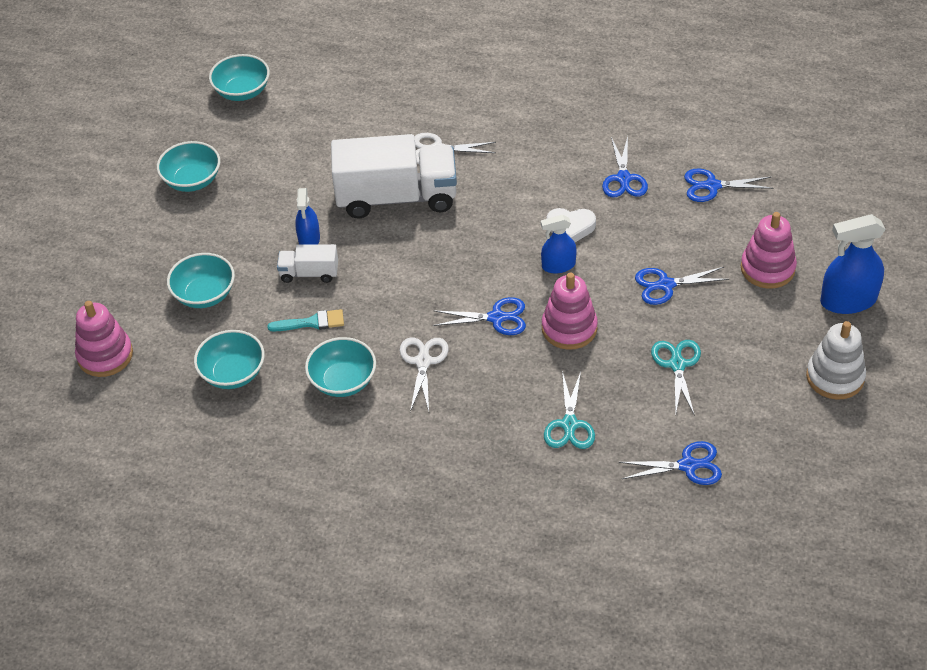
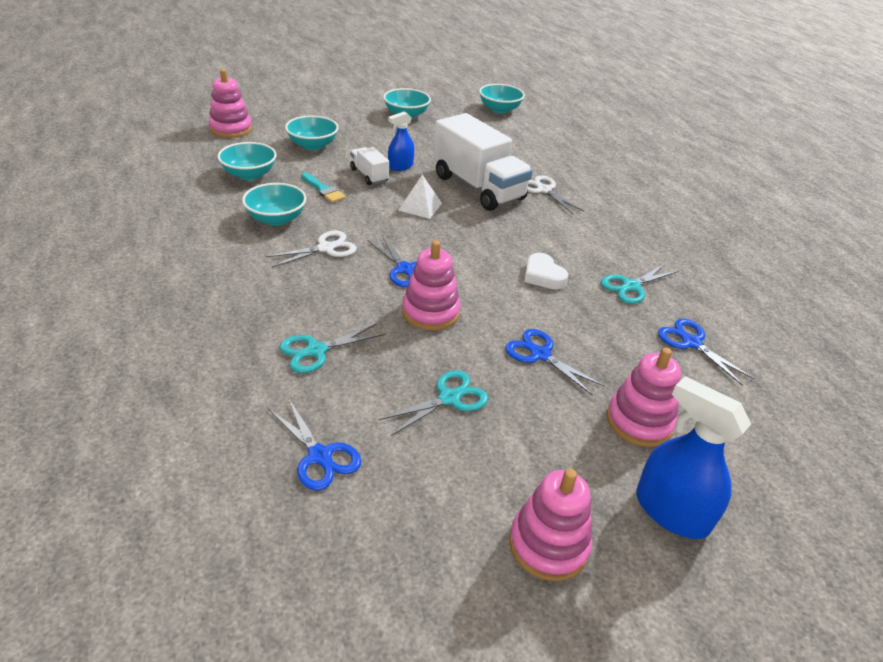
camera: 50 degrees right, 10 degrees down
blue spray bottle [541,215,577,274] -> none
blue scissors [602,136,648,197] -> turquoise scissors [601,264,679,304]
white stacking toy [806,321,866,400] -> pink stacking toy [509,469,592,581]
none -> white pyramid [398,175,442,219]

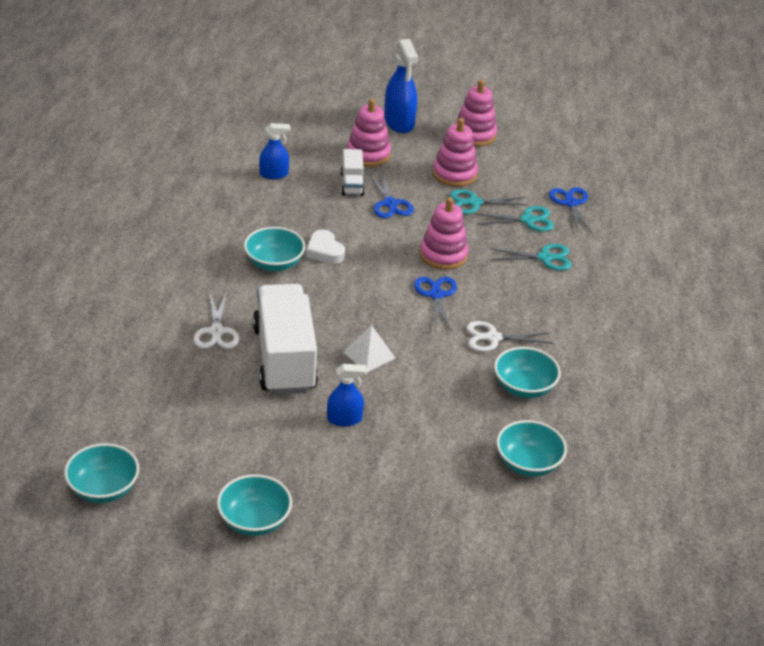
camera: 150 degrees left, 0 degrees up
pink stacking toy [209,69,252,138] -> pink stacking toy moved to [433,118,478,187]
turquoise bowl [285,115,339,150] -> turquoise bowl moved to [244,227,305,271]
turquoise brush [301,172,346,203] -> none
white truck [350,147,389,185] -> white truck moved to [341,149,365,196]
white heart [524,253,568,289] -> white heart turned 150 degrees clockwise [306,230,345,264]
turquoise scissors [601,264,679,304] -> turquoise scissors moved to [475,206,554,232]
blue scissors [658,319,755,386] -> blue spray bottle [259,123,290,179]

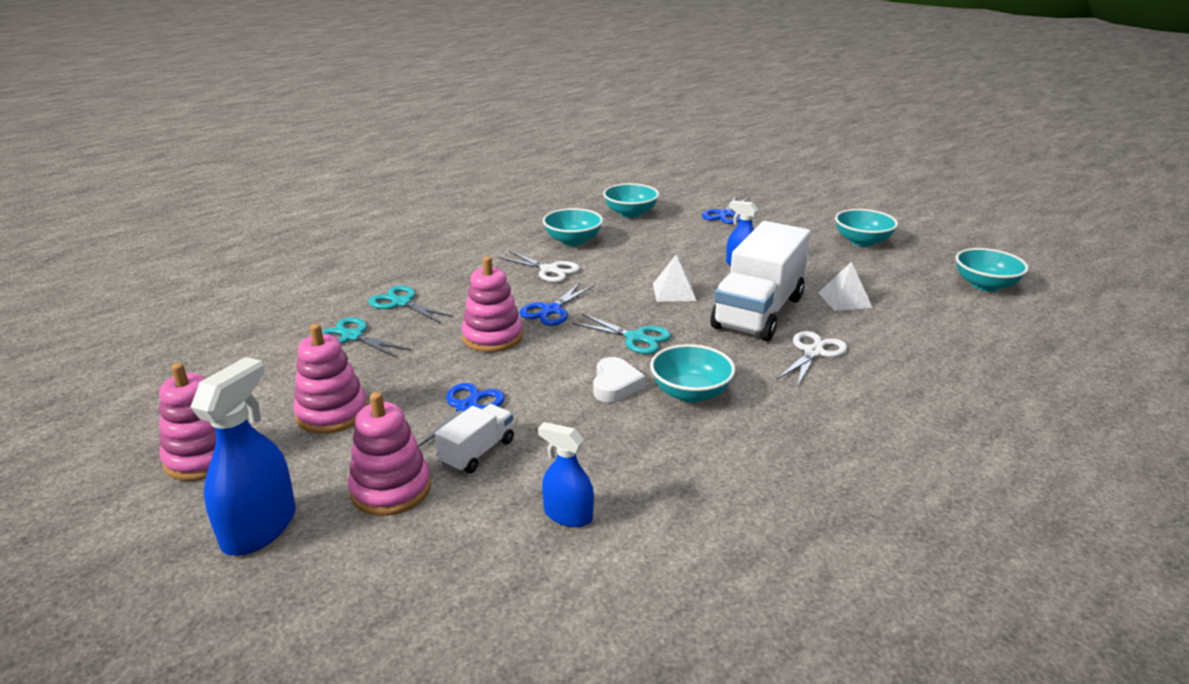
camera: 140 degrees left, 10 degrees down
turquoise scissors [450,189,527,214] -> turquoise scissors moved to [572,314,671,354]
blue scissors [549,187,593,234] -> blue scissors moved to [702,196,749,224]
none -> white pyramid [818,262,873,311]

